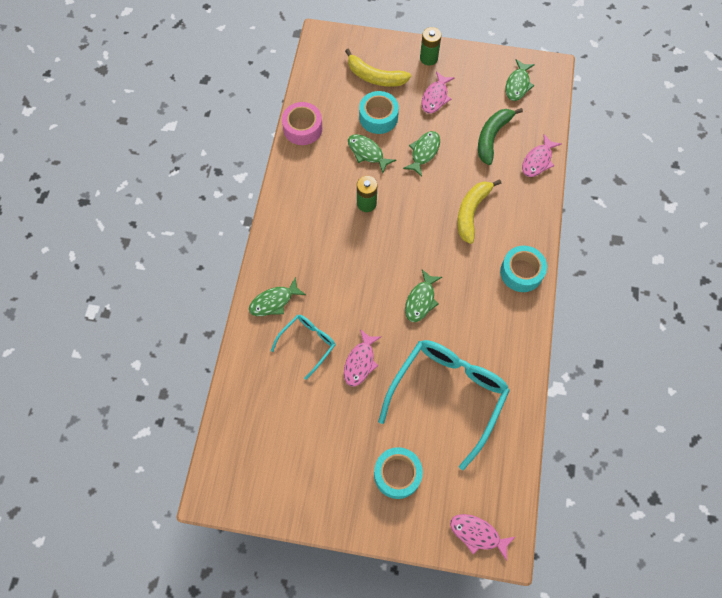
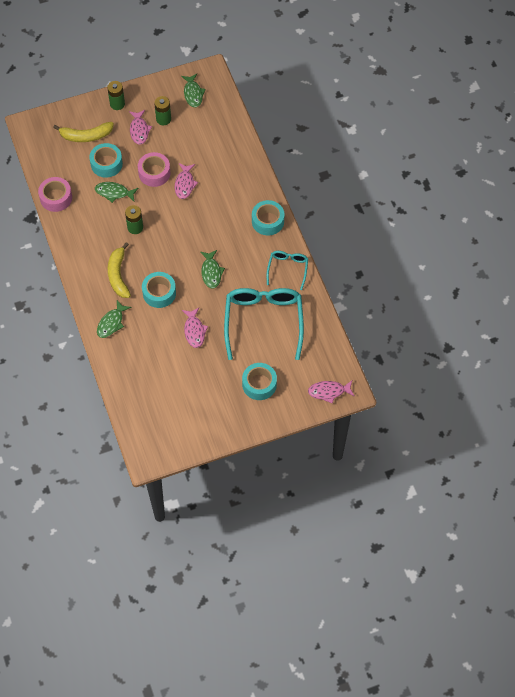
camera: 30 degrees left, 5 degrees down
turquoise glasses [271,315,336,380] -> turquoise glasses moved to [267,251,308,290]
green fish [403,131,440,177] -> pink tape [138,152,171,187]
yellow banana [457,179,501,244] -> yellow banana moved to [108,242,131,298]
green banana [478,108,523,165] -> none
pink fish [522,134,561,177] -> pink fish moved to [175,163,198,199]
none -> turquoise tape [142,272,176,308]
none -> green battery [154,96,171,125]

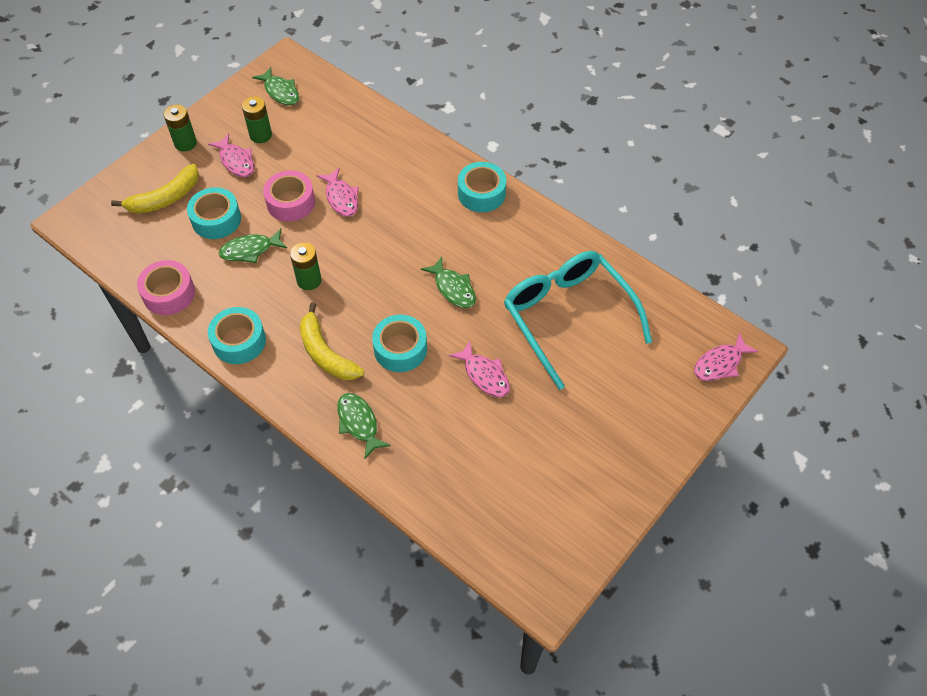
camera: 30 degrees left, 5 degrees down
green fish [97,300,132,338] -> green fish turned 150 degrees clockwise [337,393,391,459]
turquoise tape [242,363,277,400] -> turquoise tape moved to [208,307,266,364]
turquoise glasses [267,251,308,290] -> none

